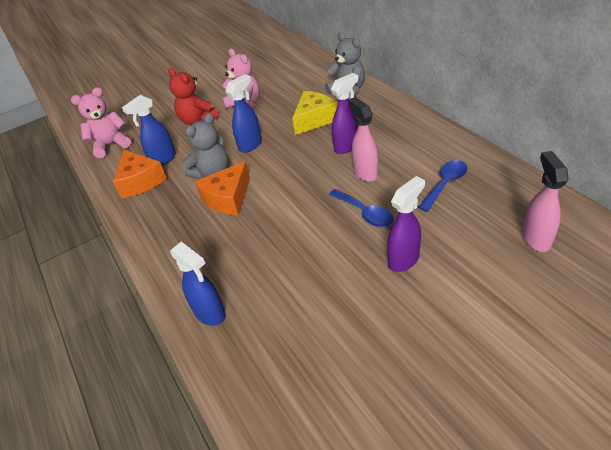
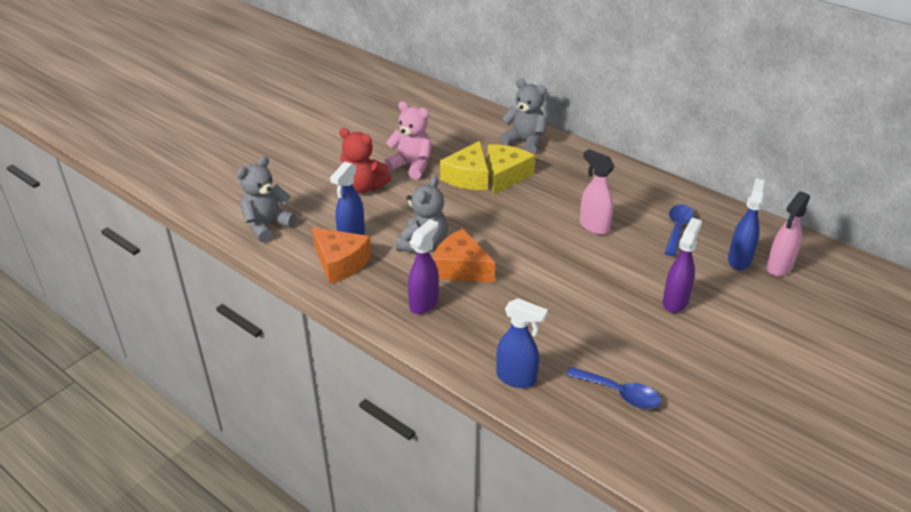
camera: 25 degrees left, 5 degrees down
pink teddy bear [71,87,131,158] -> grey teddy bear [237,156,297,242]
orange cheese [195,161,250,215] -> orange cheese turned 105 degrees clockwise [433,229,495,283]
blue spray bottle [225,74,262,153] -> blue spray bottle moved to [728,178,766,270]
blue spoon [329,189,394,227] -> blue spoon moved to [566,367,661,409]
purple spray bottle [331,73,358,154] -> purple spray bottle moved to [408,219,439,314]
pink spray bottle [522,151,569,252] -> pink spray bottle turned 120 degrees counterclockwise [767,191,810,276]
none -> yellow cheese [440,141,488,190]

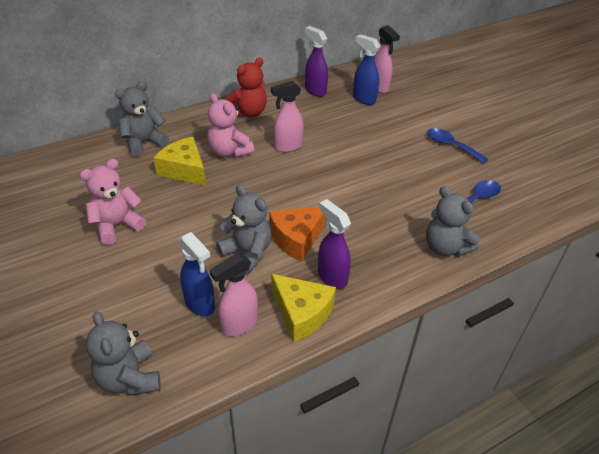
camera: 70 degrees left, 5 degrees up
orange cheese [312,227,371,284] -> pink spray bottle [210,254,258,336]
red teddy bear [339,128,391,193] -> red teddy bear moved to [226,58,267,117]
yellow cheese [440,141,488,190] -> yellow cheese moved to [271,274,336,342]
blue spray bottle [496,298,548,388] -> grey teddy bear [426,186,480,257]
purple spray bottle [663,218,702,313] -> purple spray bottle moved to [305,26,328,97]
blue spoon [665,204,694,256] -> blue spoon moved to [427,128,488,164]
none -> pink teddy bear [207,93,254,158]

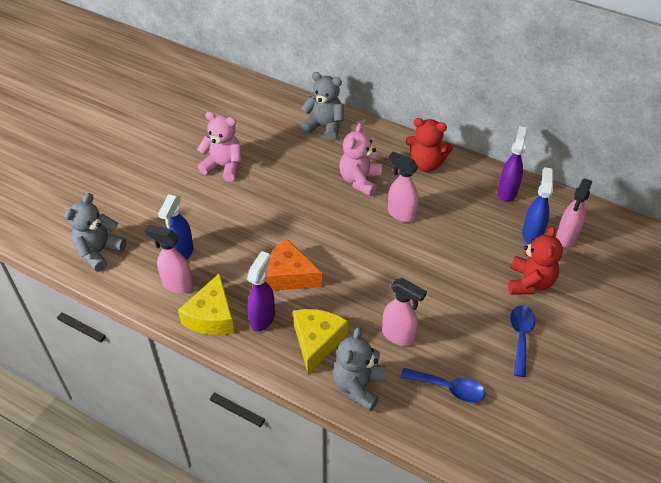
camera: 60 degrees right, 5 degrees up
yellow cheese [153,137,206,186] -> yellow cheese moved to [293,309,348,374]
grey teddy bear [216,185,271,274] -> none
none -> pink spray bottle [382,278,427,346]
none -> red teddy bear [508,226,563,295]

